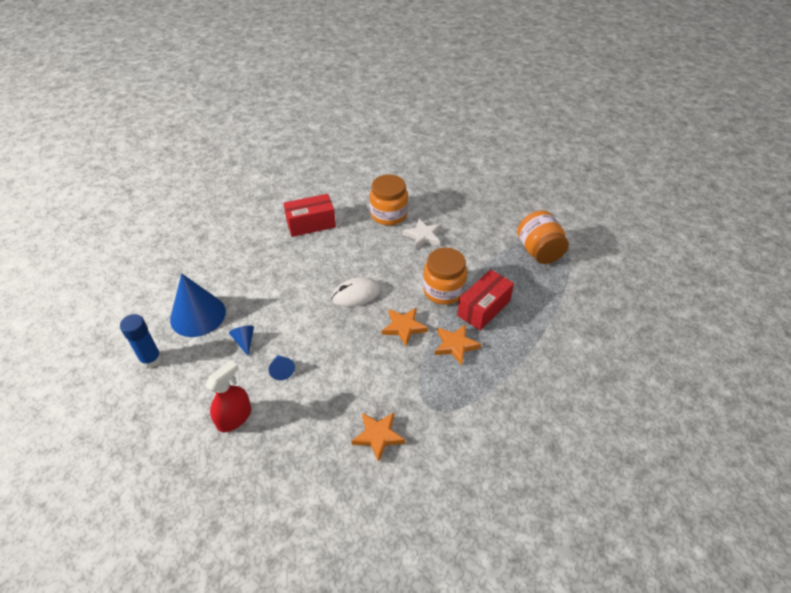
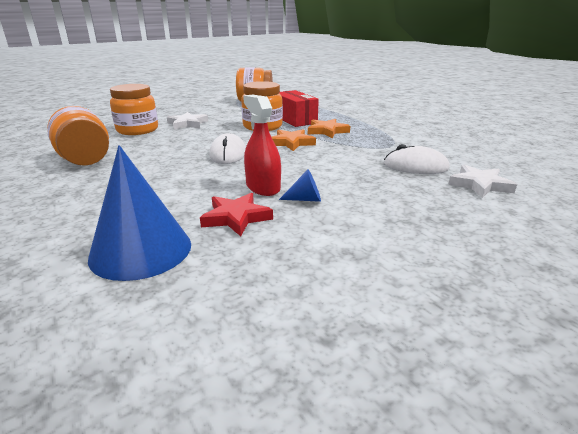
camera: 70 degrees left, 20 degrees down
blue glue stick [120,314,162,368] -> none
red spray bottle [206,360,251,432] -> red spray bottle moved to [243,95,281,196]
blue cone [229,325,254,356] -> red star [200,193,273,236]
red box [283,194,336,237] -> orange jar [47,106,109,166]
orange star [351,412,405,462] -> white mouse [384,144,450,174]
none -> white star [448,165,517,198]

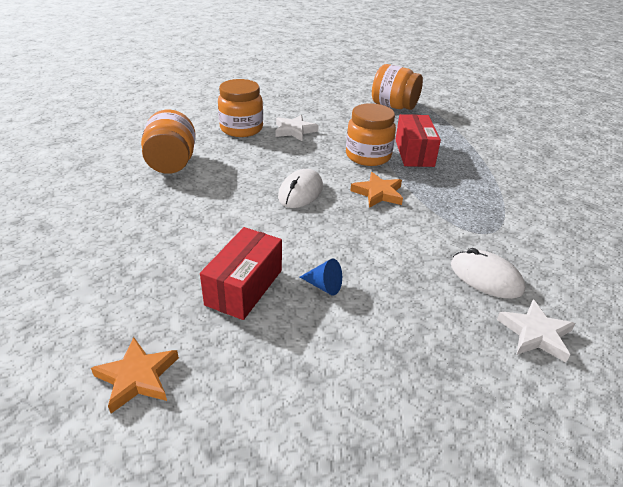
camera: 25 degrees right, 10 degrees up
blue cone [88,145,191,281] -> none
red star [200,193,273,236] -> red box [200,227,282,320]
red spray bottle [243,95,281,196] -> none
orange star [308,119,350,138] -> orange star moved to [91,337,179,413]

